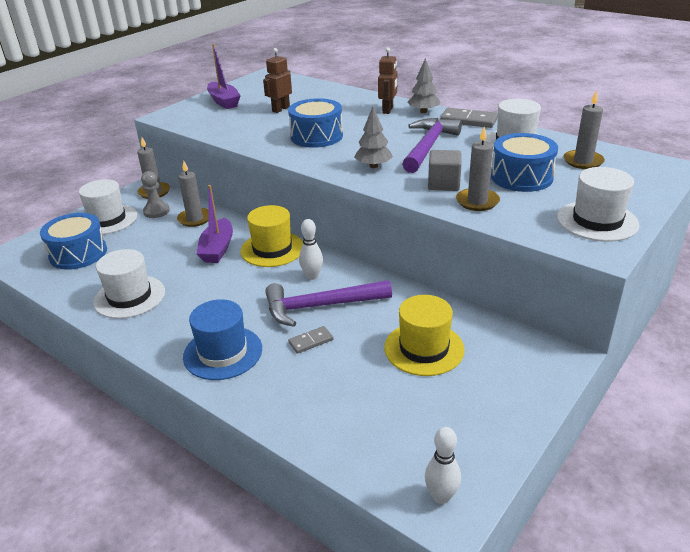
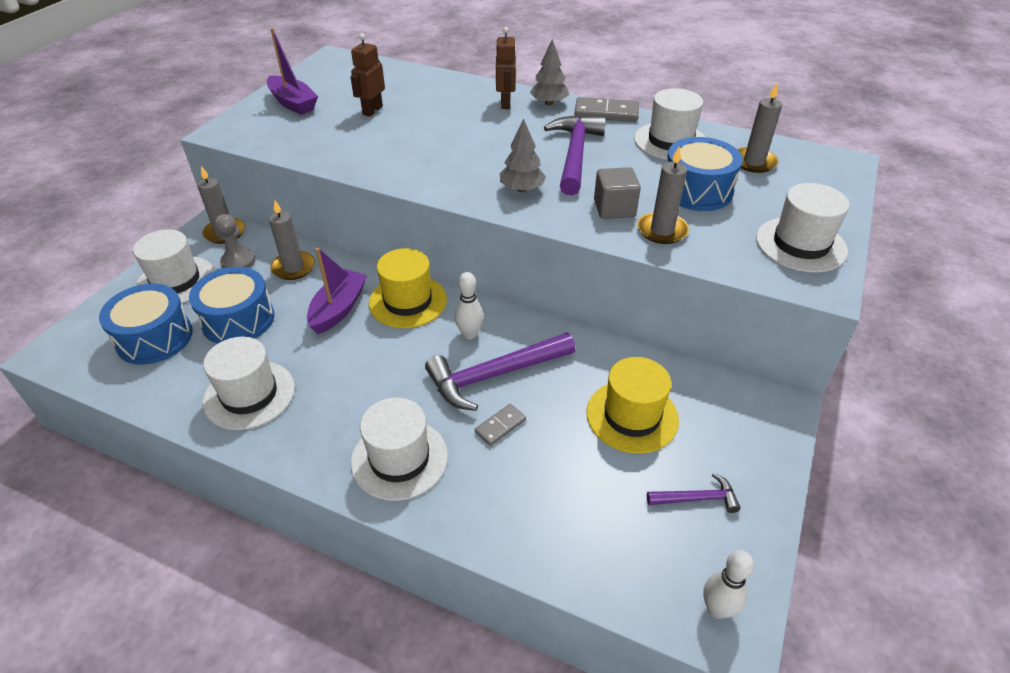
camera: 15 degrees left, 10 degrees up
blue hat [183,299,262,380] -> white hat [351,398,448,501]
purple boat [197,185,233,263] -> purple boat turned 150 degrees counterclockwise [307,248,367,334]
blue drum [288,98,343,148] -> blue drum moved to [189,267,274,344]
none -> purple hammer [647,473,741,513]

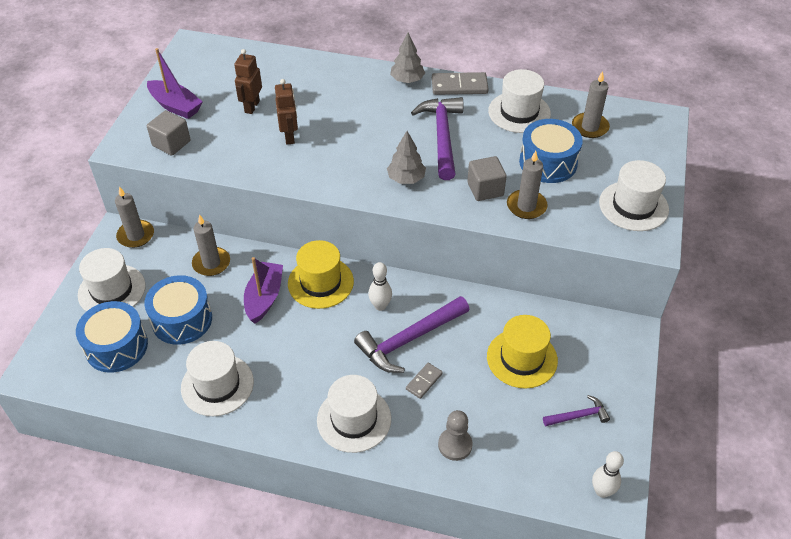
camera: 10 degrees left, 5 degrees up
grey pawn [215,214,255,268] -> grey pawn moved to [438,410,473,461]
brown robot [496,27,516,109] -> brown robot moved to [275,79,298,144]
none -> grey cube [147,110,191,156]

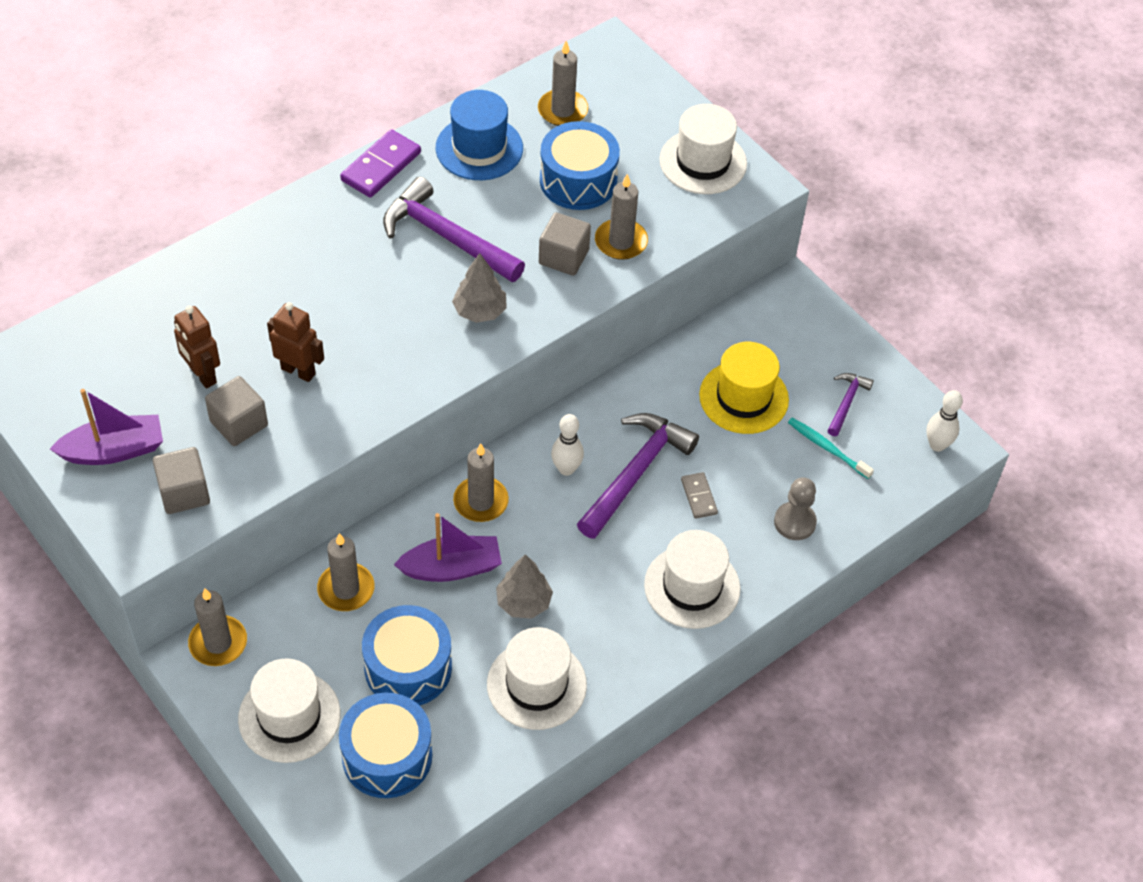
camera: 55 degrees left, 5 degrees up
purple boat [244,257,283,324] -> purple boat turned 120 degrees clockwise [394,513,502,582]
yellow hat [288,240,354,309] -> grey candle [453,443,509,522]
purple hammer [354,296,470,373] -> purple hammer turned 150 degrees counterclockwise [577,413,699,539]
grey tree [390,33,425,83] -> grey tree moved to [496,554,553,619]
grey domino [432,72,489,95] -> purple domino [340,129,421,198]
white hat [488,69,551,133] -> blue hat [436,90,523,180]
none -> grey cube [205,376,268,446]
none -> turquoise toothbrush [788,418,874,479]

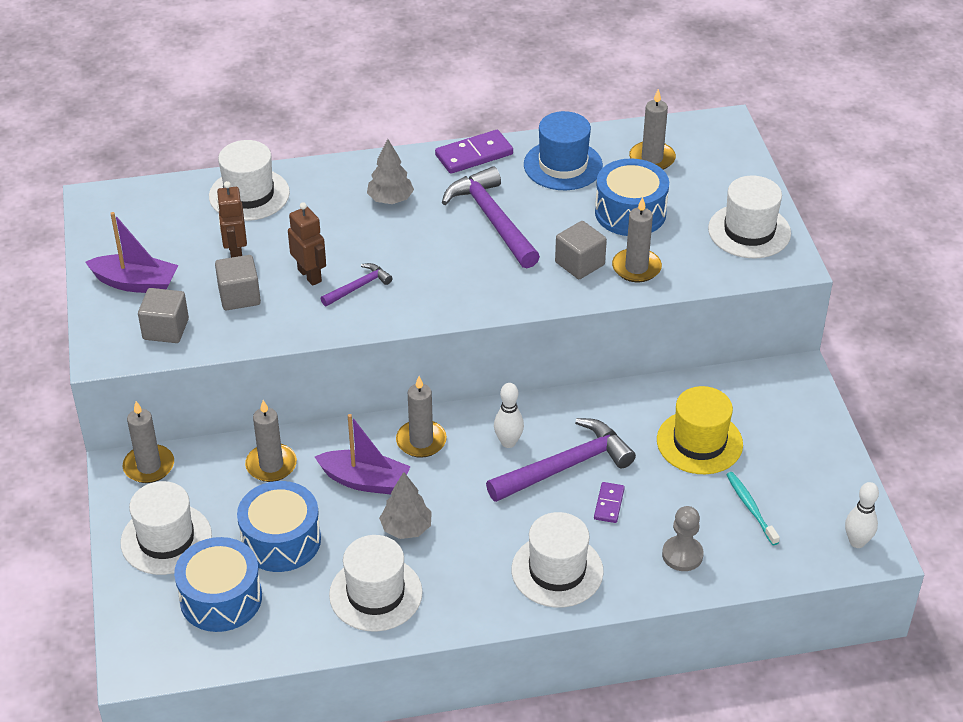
camera: 30 degrees right, 10 degrees down
grey tree [452,253,507,323] -> grey tree moved to [367,139,414,204]
grey domino [681,472,718,519] -> purple domino [594,482,625,523]
purple hammer [827,373,874,436] -> purple hammer moved to [321,263,392,306]
none -> white hat [209,140,290,221]

